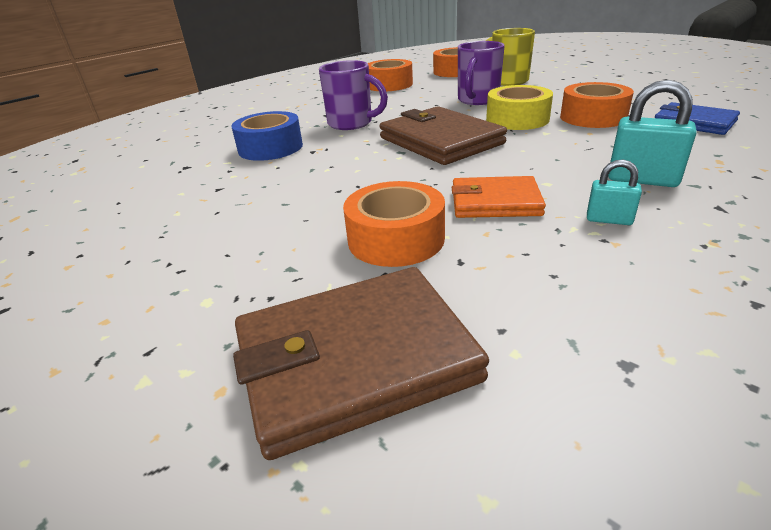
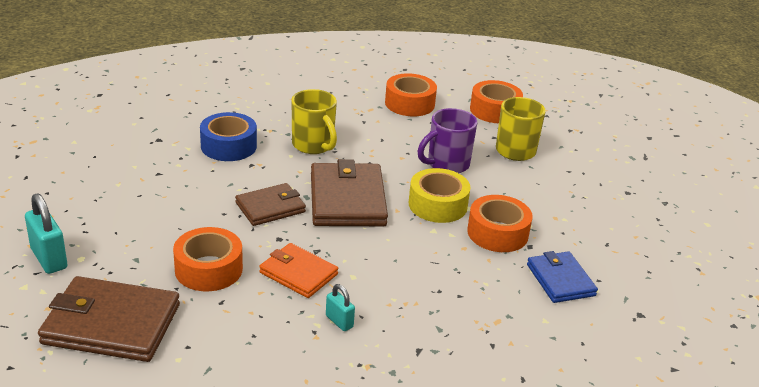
camera: 25 degrees right, 0 degrees up
purple mug [319,60,388,130] -> yellow mug [292,89,337,154]
turquoise padlock [608,80,696,187] -> turquoise padlock moved to [25,193,67,274]
none -> brown wallet [235,183,306,226]

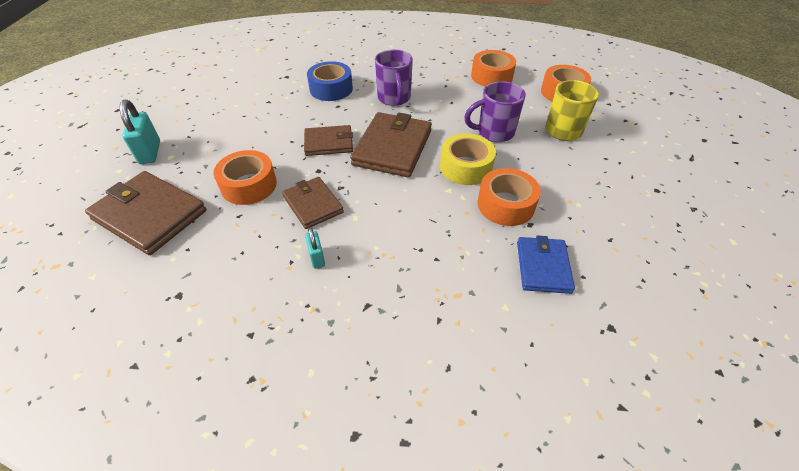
camera: 25 degrees right, 15 degrees up
orange wallet [259,243,338,298] -> brown wallet [282,177,344,229]
yellow mug [292,89,337,154] -> purple mug [375,50,413,106]

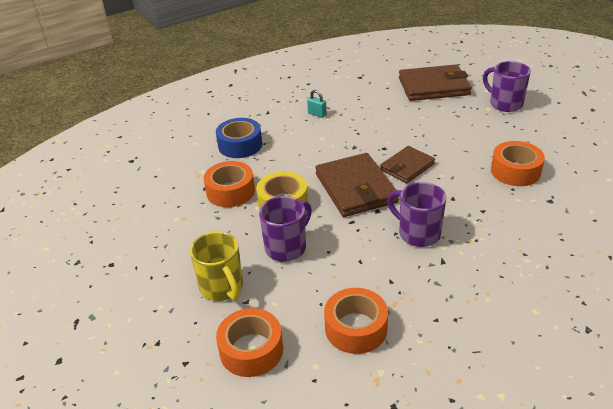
camera: 145 degrees right, 10 degrees down
turquoise padlock [119,100,160,164] -> purple mug [483,61,531,112]
orange tape [214,150,277,205] -> orange tape moved to [491,141,545,186]
brown wallet [282,177,344,229] -> none
blue tape [307,61,353,101] -> blue tape moved to [216,118,262,158]
blue wallet [517,235,575,294] -> none

